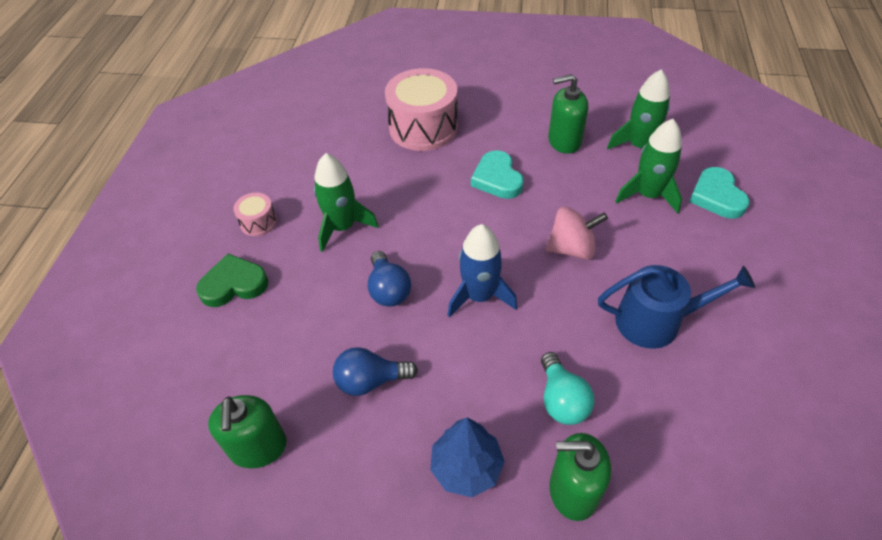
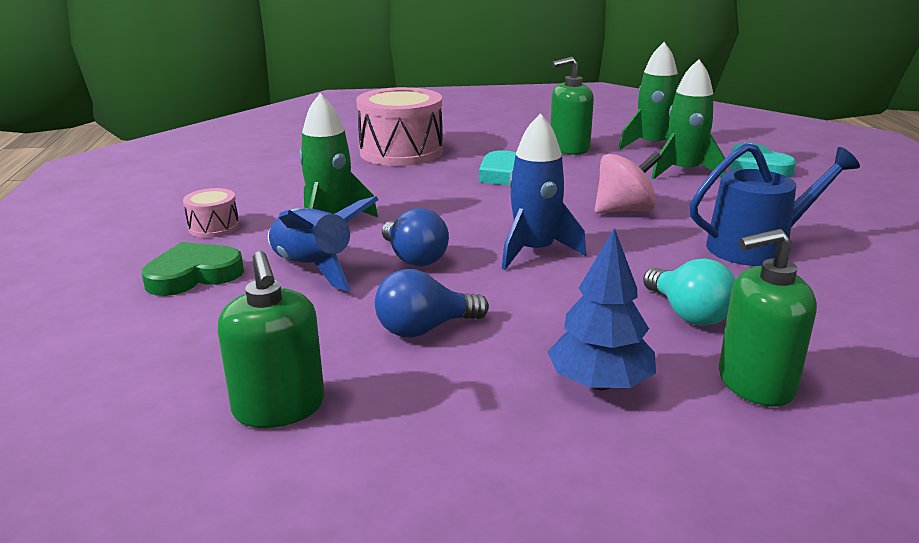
camera: 15 degrees left, 25 degrees down
none -> blue rocket [268,196,379,291]

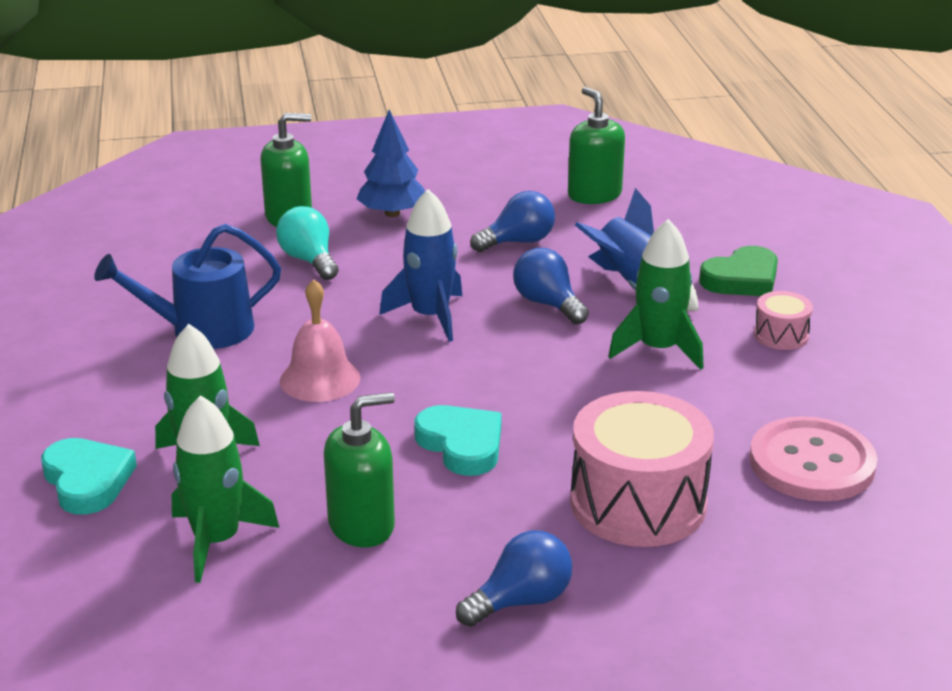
camera: 175 degrees right, 5 degrees up
pink spinning top [595,151,662,213] -> pink bell [280,279,360,402]
none -> blue light bulb [456,530,572,627]
none -> pink button [750,416,878,501]

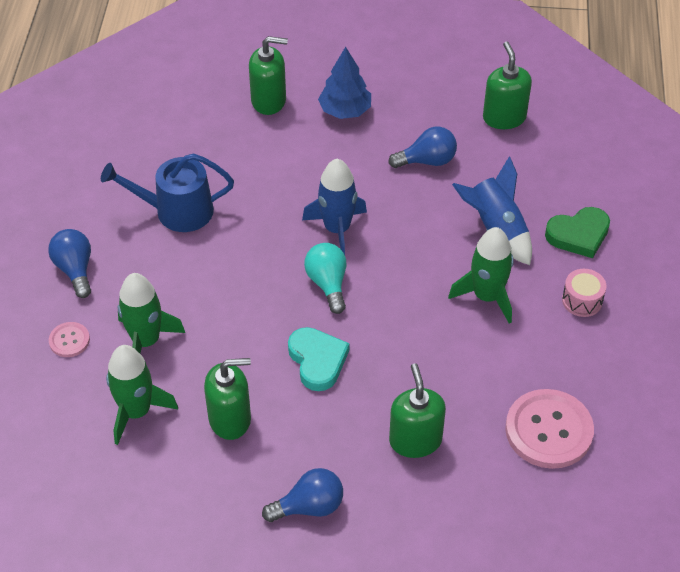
camera: 15 degrees right, 20 degrees up
turquoise heart [41,438,137,515] -> pink button [49,322,90,357]
turquoise light bulb [276,206,339,280] -> turquoise light bulb moved to [304,243,347,314]
pink bell [280,279,360,402] -> none
blue light bulb [513,248,589,325] -> blue light bulb moved to [48,229,91,298]
pink drum [570,391,714,547] -> green soap dispenser [389,363,446,458]

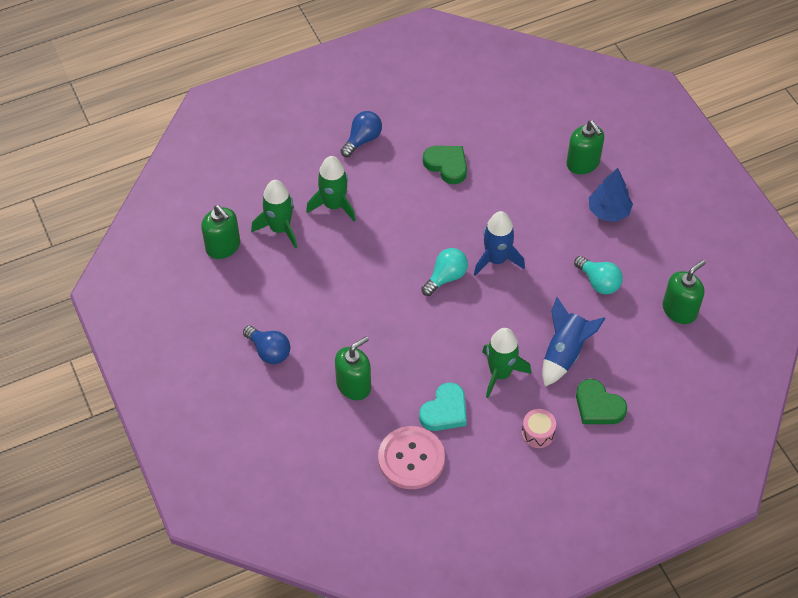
camera: 60 degrees right, 5 degrees up
pink button [49,322,90,357] -> none
blue watering can [101,153,234,232] -> green heart [423,146,467,184]
green soap dispenser [204,358,251,440] -> green soap dispenser moved to [201,205,240,259]
turquoise heart [288,327,349,391] -> turquoise heart moved to [419,382,467,431]
blue light bulb [388,127,457,168] -> turquoise light bulb [574,256,623,294]

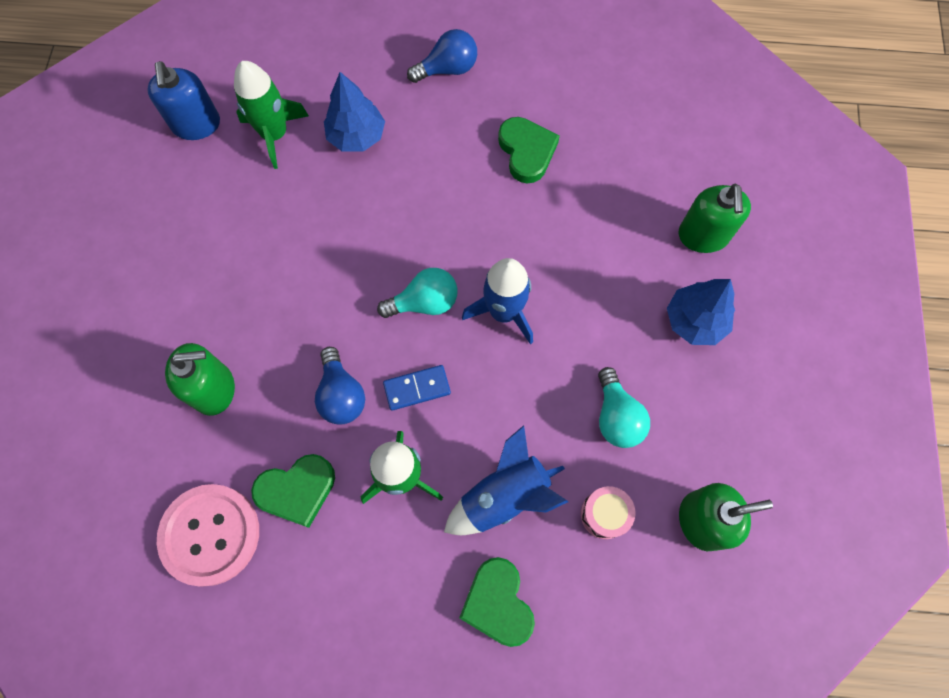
camera: 30 degrees right, 15 degrees up
green soap dispenser [201,205,240,259] -> blue soap dispenser [147,61,220,140]
blue light bulb [243,326,290,364] -> blue light bulb moved to [315,347,365,425]
green rocket [306,156,356,222] -> blue tree [324,72,385,152]
turquoise heart [419,382,467,431] -> green heart [251,454,335,528]
pink drum [522,409,556,448] -> pink drum moved to [581,486,635,539]
none -> blue domino [383,365,451,411]

